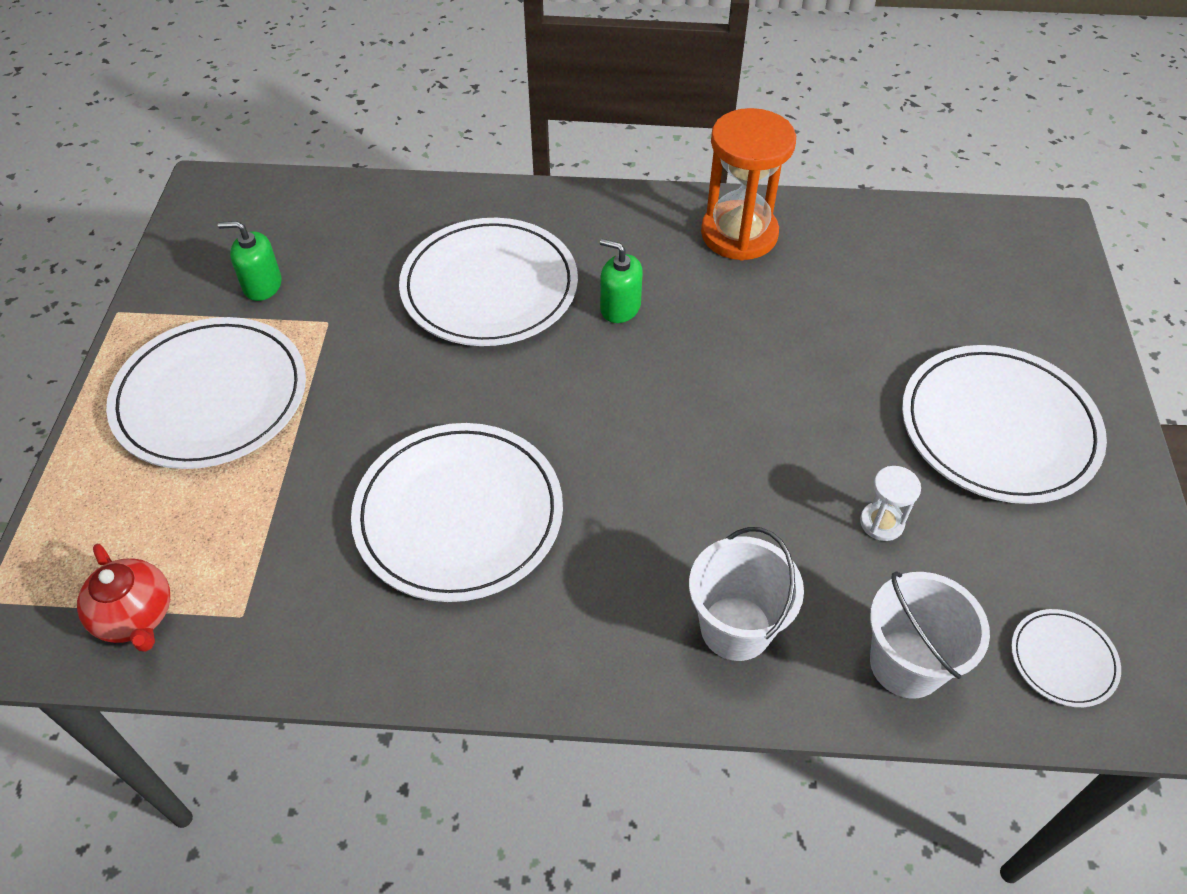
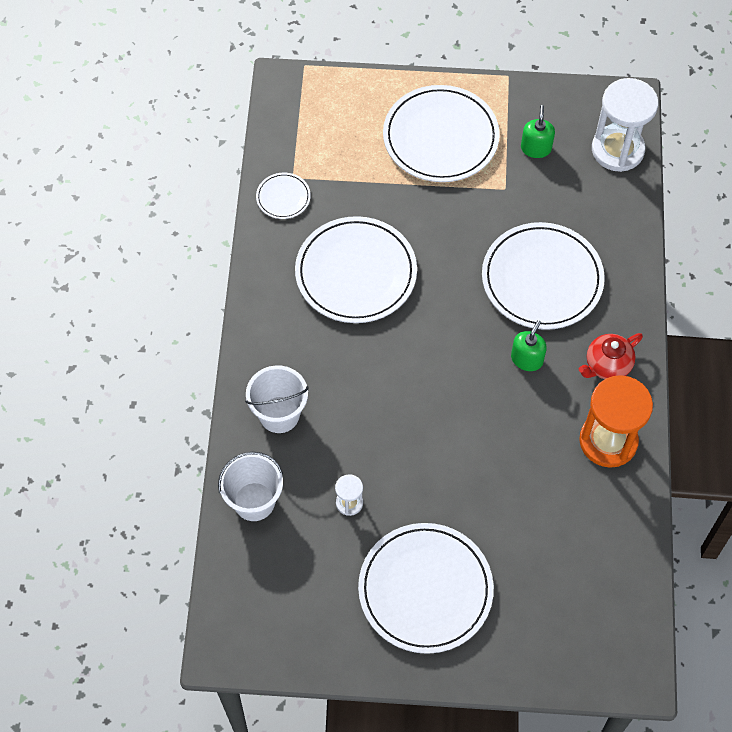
camera: 90 degrees right, 10 degrees up
red teapot [77,544,170,652] -> red teapot moved to [579,333,643,379]
white plate [1011,609,1121,707] -> white plate moved to [256,173,311,219]
none -> white hourglass [592,78,658,172]

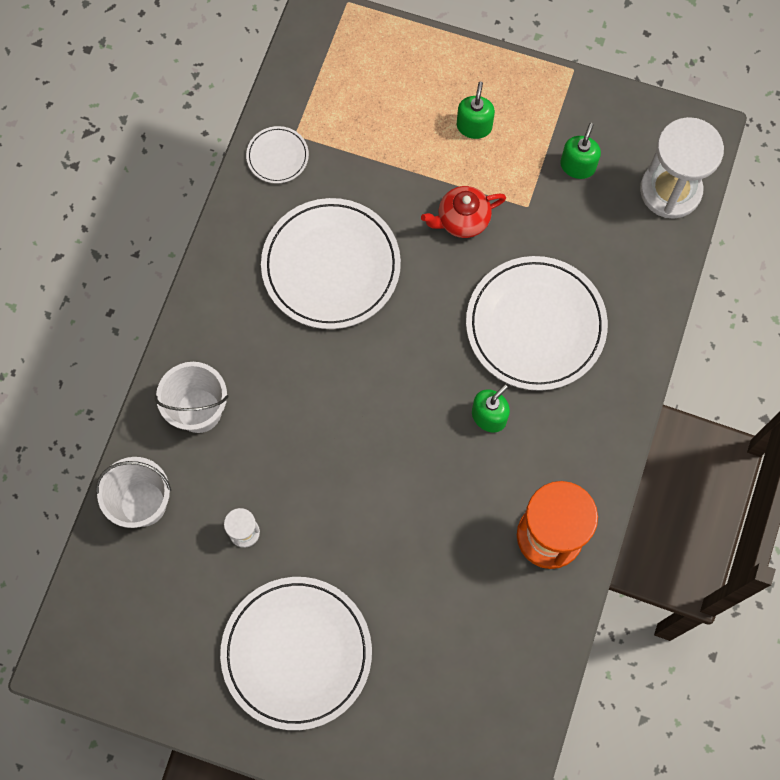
camera: 15 degrees right, 10 degrees up
white plate [383,85,500,182] -> green soap dispenser [457,81,495,139]
red teapot [579,333,643,379] -> red teapot moved to [421,186,506,238]

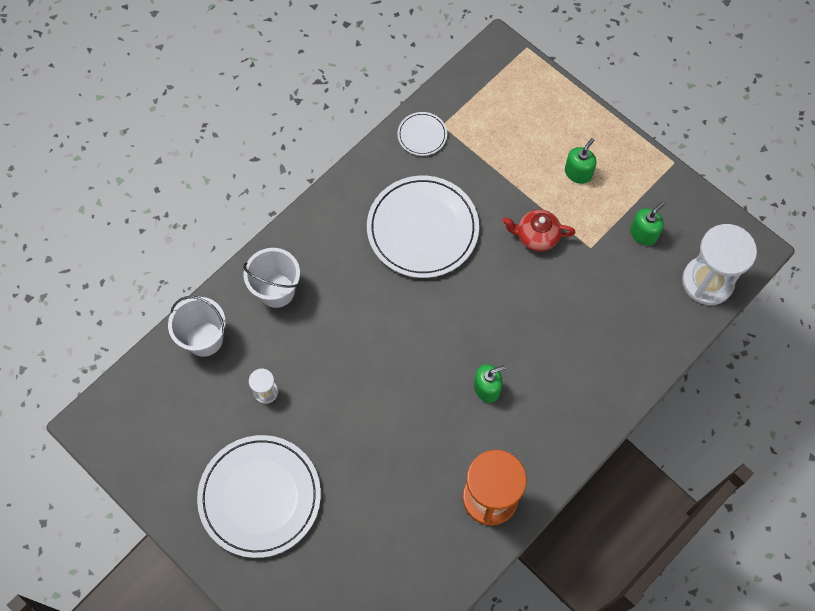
camera: 25 degrees right, 5 degrees down
white plate [466,256,608,391] -> none

